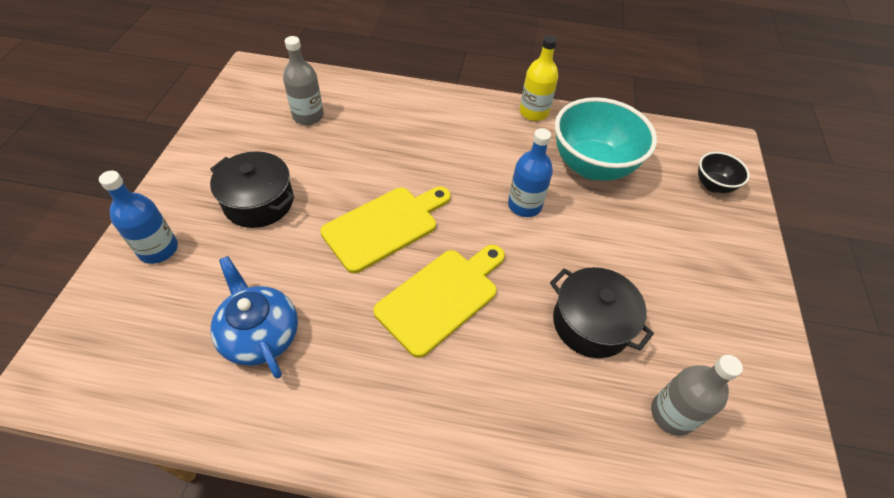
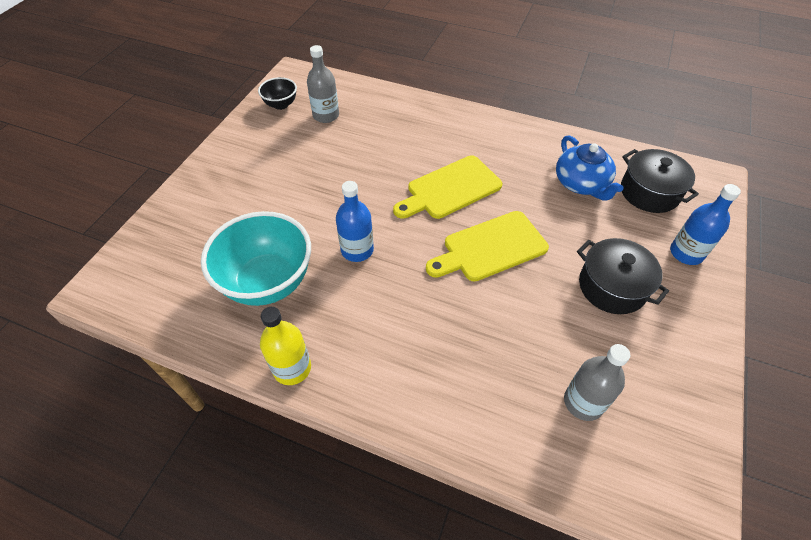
camera: 165 degrees left, 0 degrees up
black pot [550,267,654,358] -> black pot moved to [621,149,699,213]
black bowl [698,152,750,193] -> black bowl moved to [258,77,297,110]

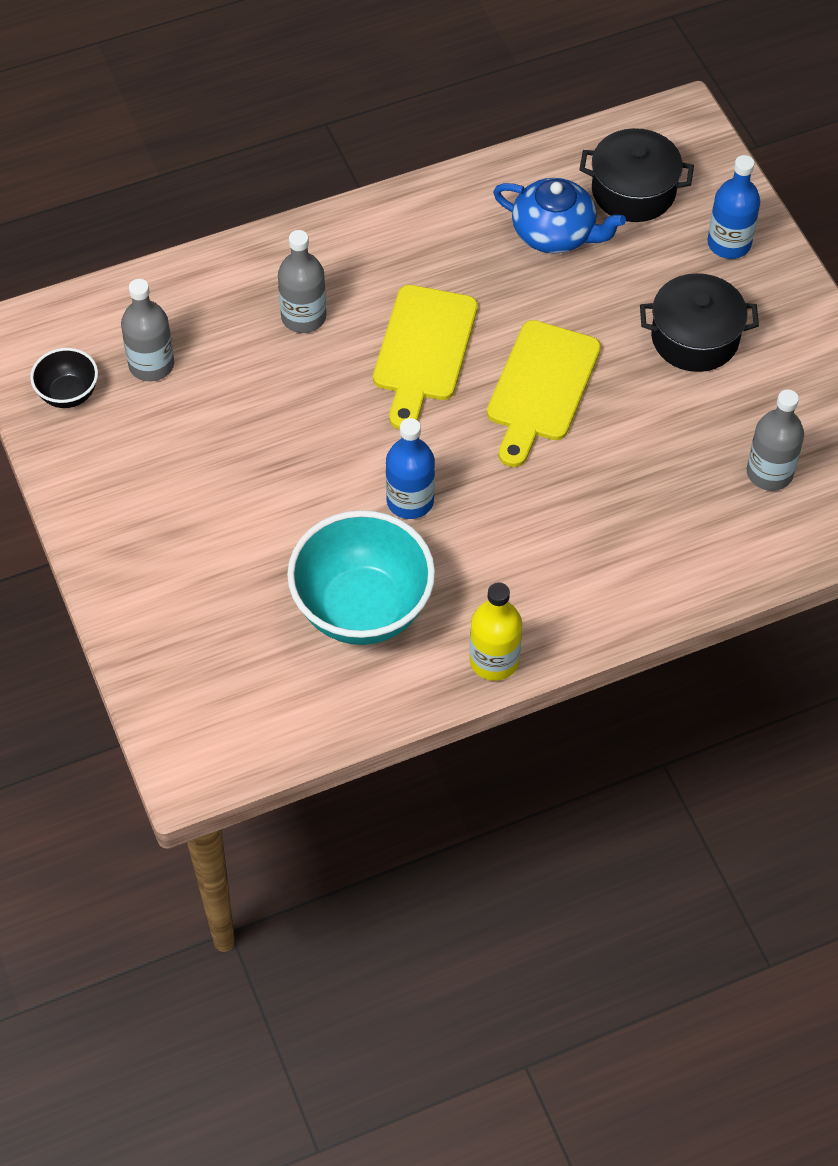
camera: 45 degrees left, 5 degrees up
none -> grey bottle [278,230,326,333]

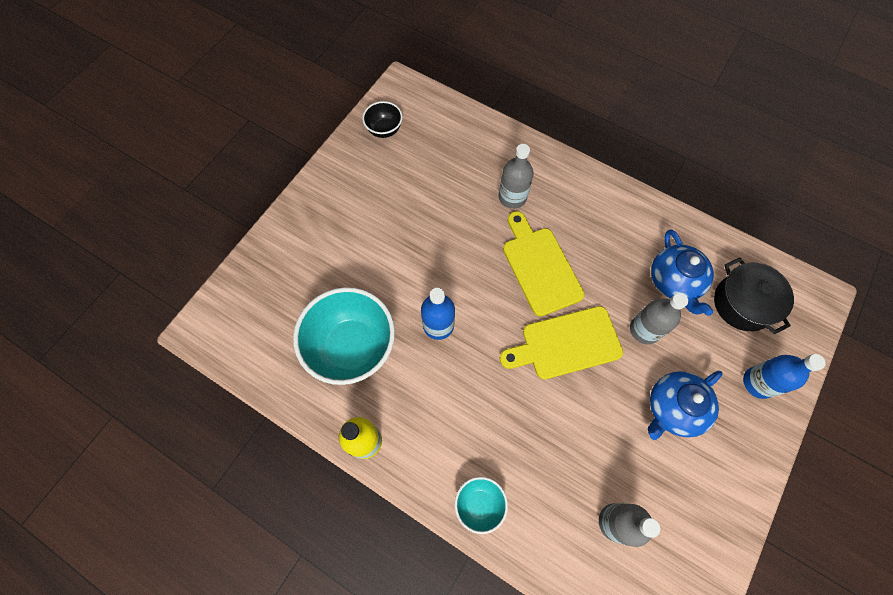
camera: 55 degrees right, 10 degrees up
grey bottle [121,279,174,382] -> grey bottle moved to [630,293,688,344]
yellow cutting board [373,285,478,430] -> yellow cutting board turned 90 degrees clockwise [503,211,585,317]
black pot [640,273,759,372] -> blue teapot [648,371,722,440]
none -> turquoise bowl [455,477,508,534]

